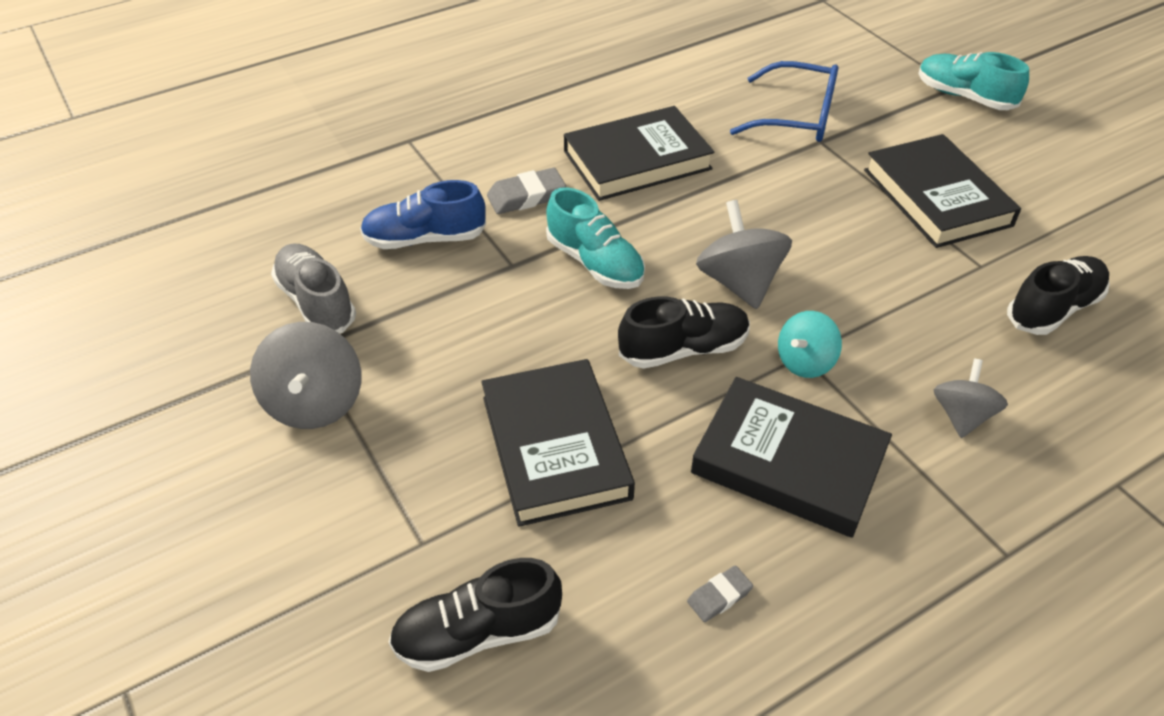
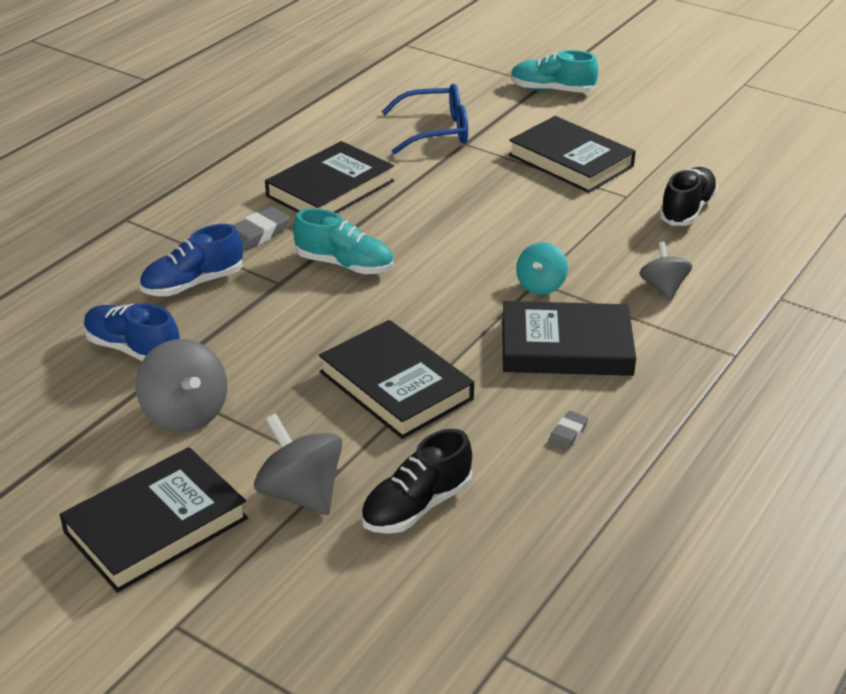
camera: 25 degrees left, 10 degrees down
grey shoe [271,243,356,333] -> blue shoe [84,303,180,361]
black shoe [618,296,750,369] -> none
grey spinning top [696,200,792,309] -> grey spinning top moved to [254,413,342,515]
none -> black book [60,447,248,593]

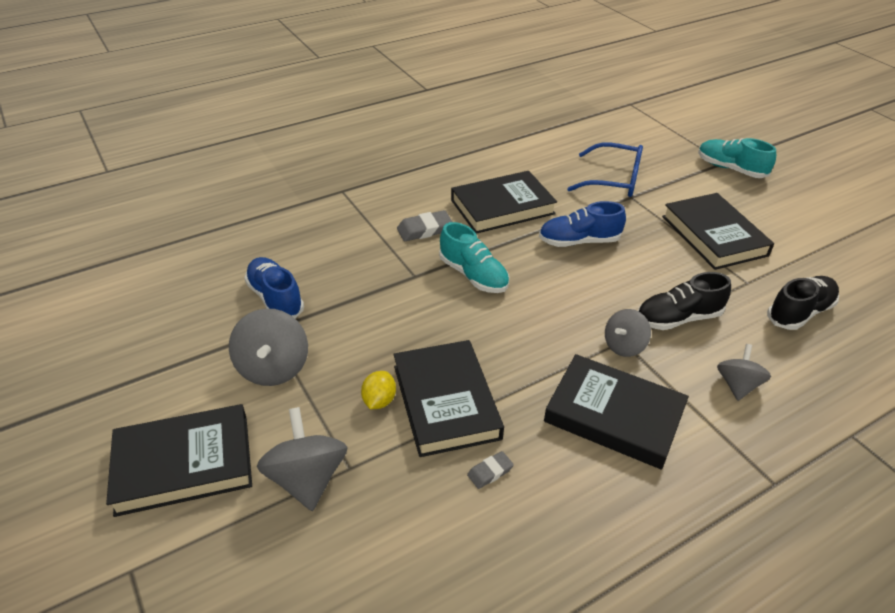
camera: 25 degrees right, 5 degrees up
blue shoe [140,224,243,296] -> blue shoe moved to [539,201,626,247]
black shoe [361,429,473,534] -> black shoe moved to [638,272,731,330]
turquoise spinning top [516,242,568,295] -> grey spinning top [605,309,651,357]
grey eraser [548,411,588,450] -> grey eraser moved to [467,451,514,489]
none -> yellow lemon [361,371,396,409]

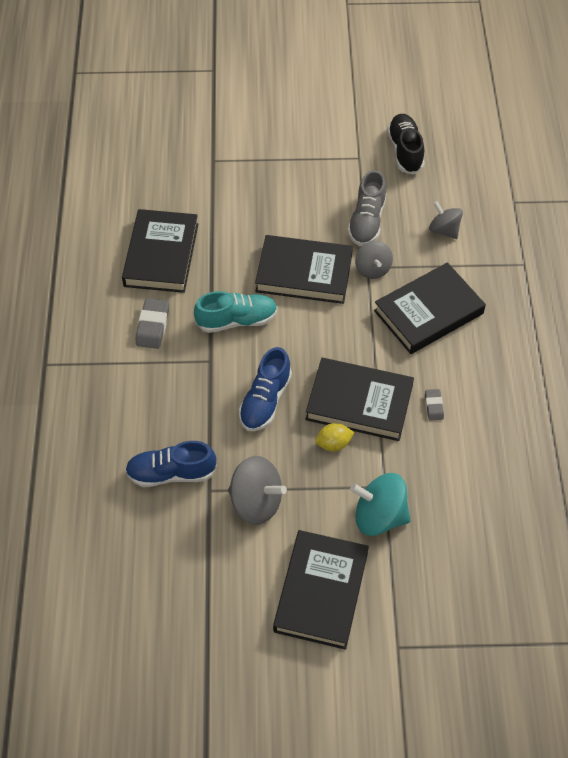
camera: 60 degrees left, 15 degrees up
grey spinning top [257,407,347,511] -> turquoise spinning top [350,473,411,536]
yellow lemon [361,371,396,409] -> yellow lemon turned 60 degrees counterclockwise [315,423,354,451]
blue shoe [539,201,626,247] -> blue shoe moved to [239,347,292,431]
blue glasses [567,142,643,197] -> none
black shoe [638,272,731,330] -> grey shoe [348,170,386,246]
black book [662,193,774,270] -> black book moved to [255,235,353,304]
turquoise shoe [698,138,776,178] -> none

